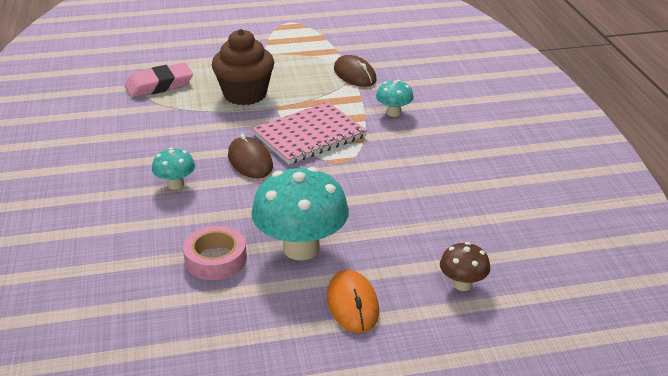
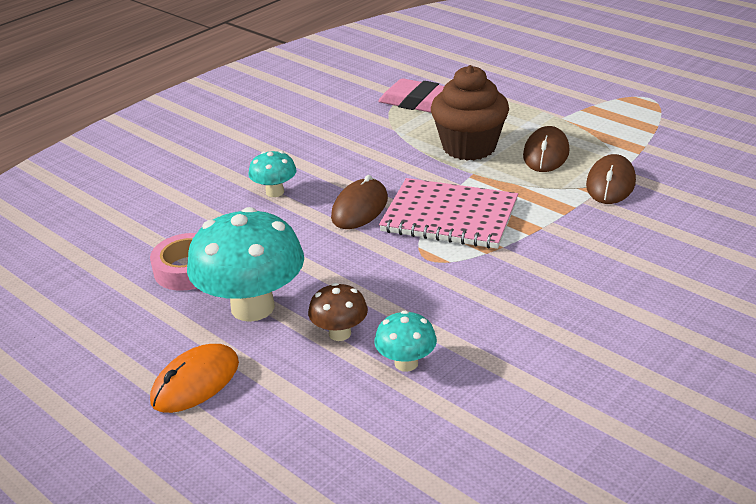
camera: 55 degrees right, 0 degrees up
turquoise mushroom [376,80,414,117] -> turquoise mushroom moved to [375,311,437,372]
brown mushroom [440,242,490,291] -> brown mushroom moved to [308,283,368,341]
none -> brown mouse [523,126,570,172]

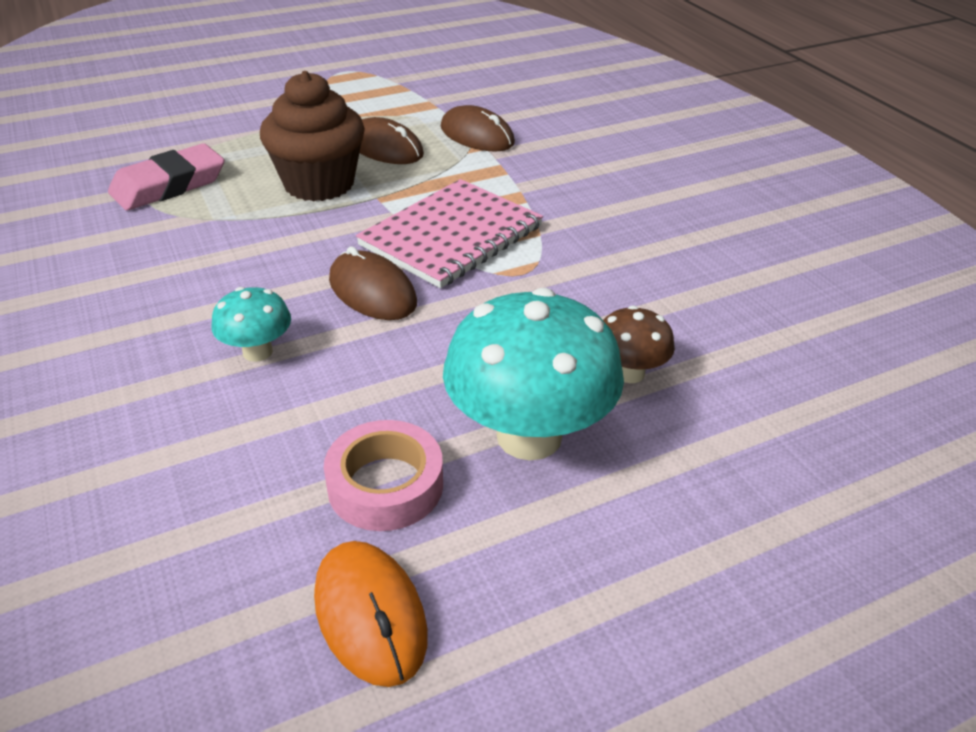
camera: 70 degrees left, 5 degrees up
orange mouse [150,344,239,413] -> orange mouse moved to [314,541,428,687]
turquoise mushroom [375,311,437,372] -> none

